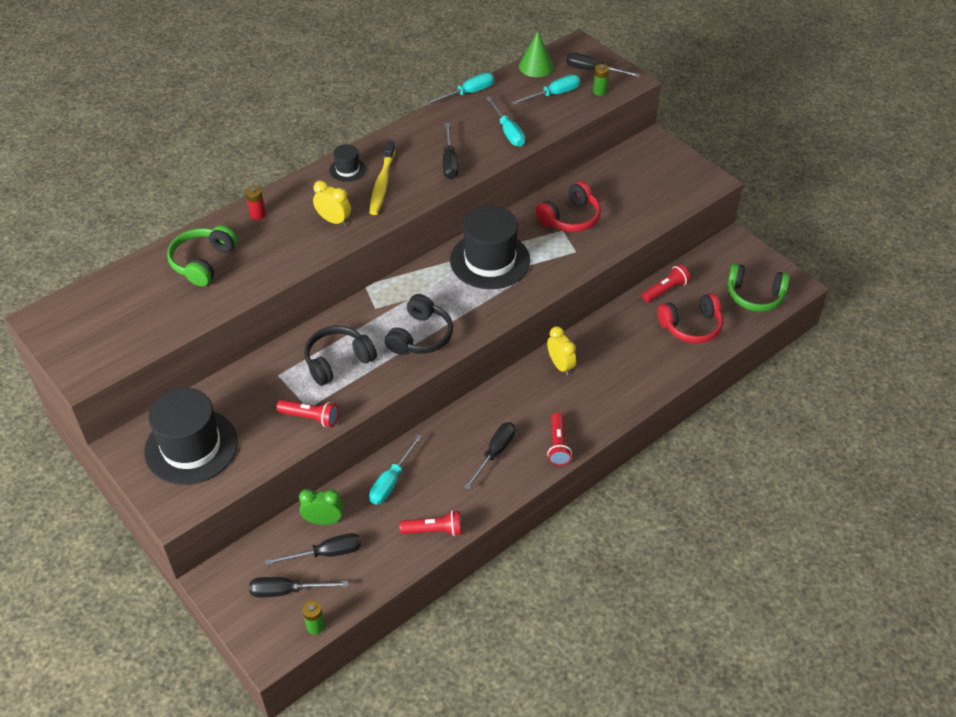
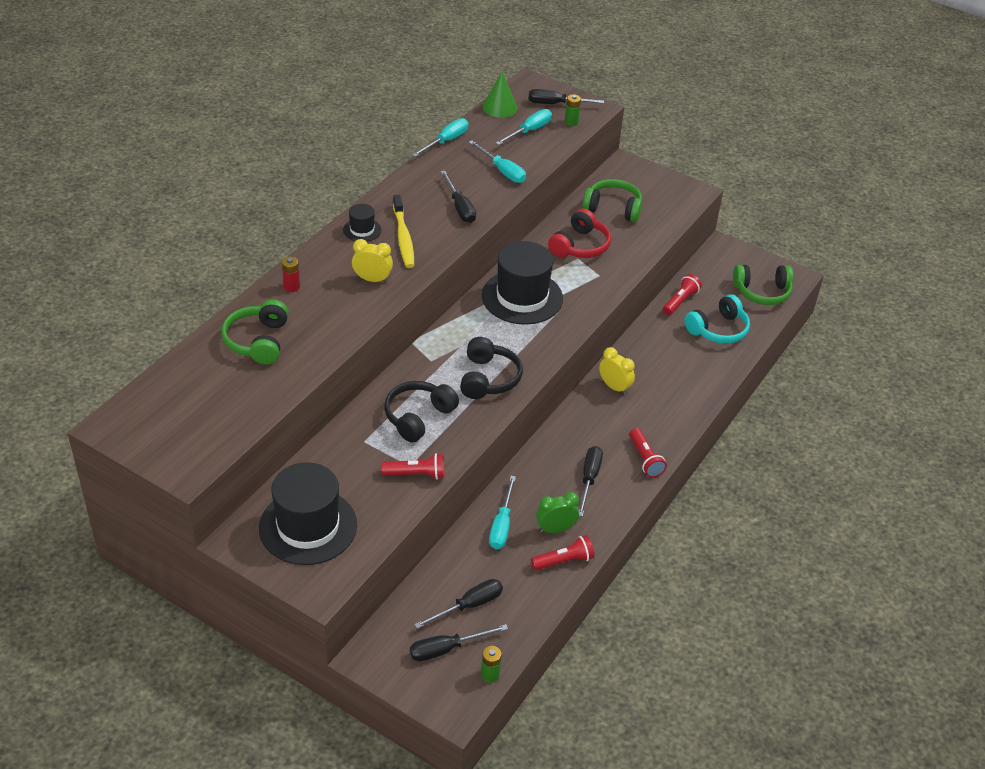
camera: 20 degrees left, 5 degrees down
green clock [299,489,343,525] -> green clock moved to [536,492,579,533]
red headphones [657,293,723,344] -> turquoise headphones [684,294,750,344]
none -> green headphones [582,179,642,222]

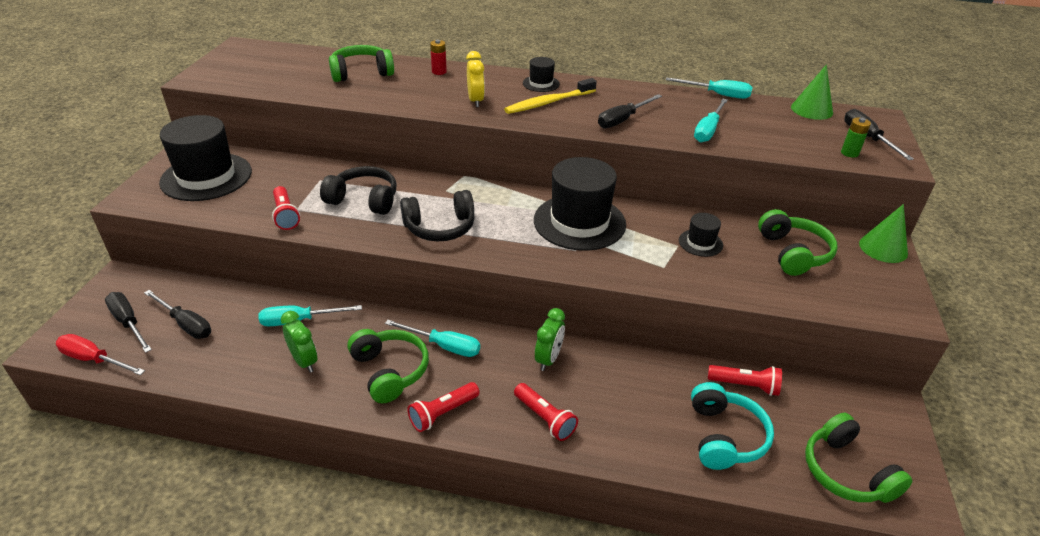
camera: 70 degrees right, 5 degrees down
green battery [481,646,502,683] -> red screwdriver [56,334,145,375]
turquoise screwdriver [496,109,552,145] -> turquoise screwdriver moved to [385,320,480,357]
red flashlight [531,535,594,571] -> red flashlight moved to [514,383,578,441]
red headphones [548,209,611,258] -> black hat [679,213,723,257]
black screwdriver [579,446,603,516] -> green headphones [347,329,429,403]
yellow clock [599,347,635,395] -> green clock [535,308,565,371]
turquoise headphones [684,294,750,344] -> turquoise headphones turned 120 degrees counterclockwise [691,382,774,470]
none -> green cone [859,204,908,263]

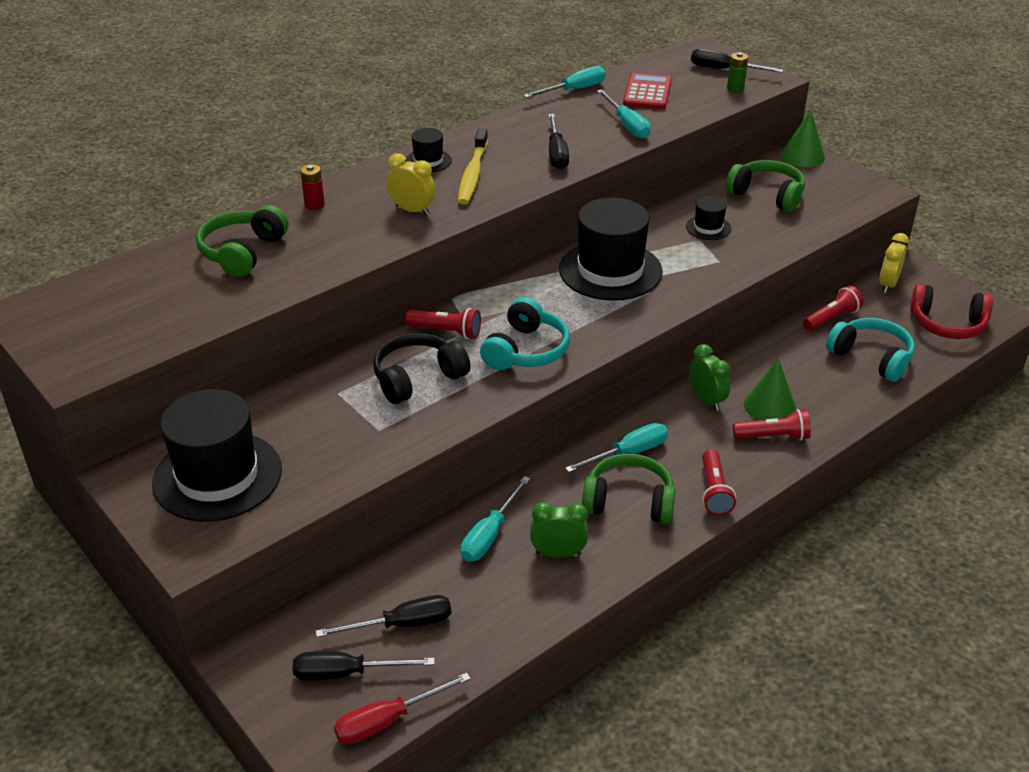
camera: 50 degrees left, 0 degrees up
red flashlight [272,186,300,230] -> red flashlight moved to [405,308,481,339]
black headphones [400,190,475,242] -> turquoise headphones [480,297,570,370]
green cone [791,64,833,120] -> green cone moved to [744,358,796,420]
green headphones [805,413,913,503] -> red headphones [910,284,993,339]
none -> red calculator [623,73,672,109]
none -> yellow clock [879,233,909,293]

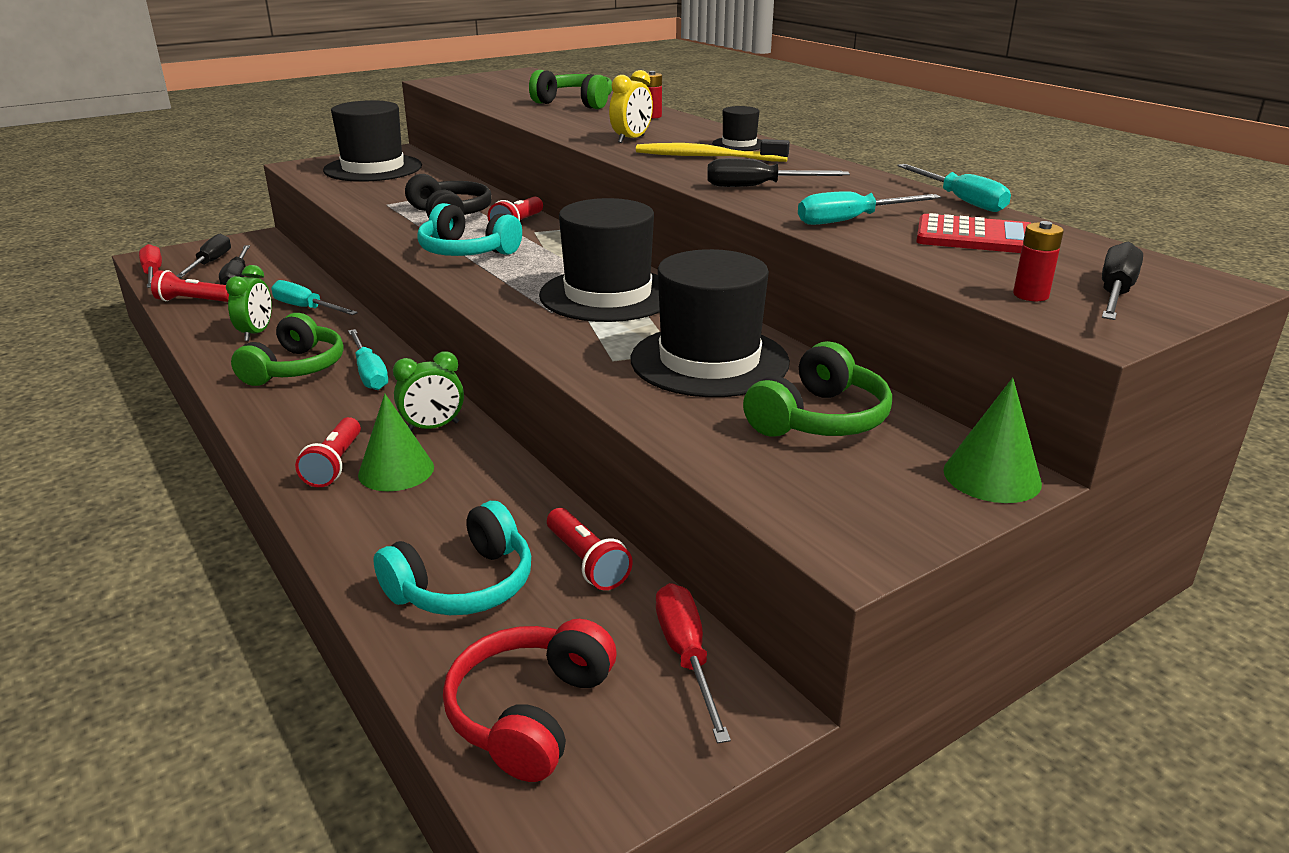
camera: 95 degrees right, 10 degrees down
black hat [686,196,731,240] -> black hat [631,249,790,397], size x2.17
red flashlight [702,450,736,515] -> red flashlight moved to [151,270,229,302]
green battery [727,52,748,92] -> red battery [1013,221,1064,301]
yellow clock [879,233,909,293] -> red screwdriver [656,583,731,744]

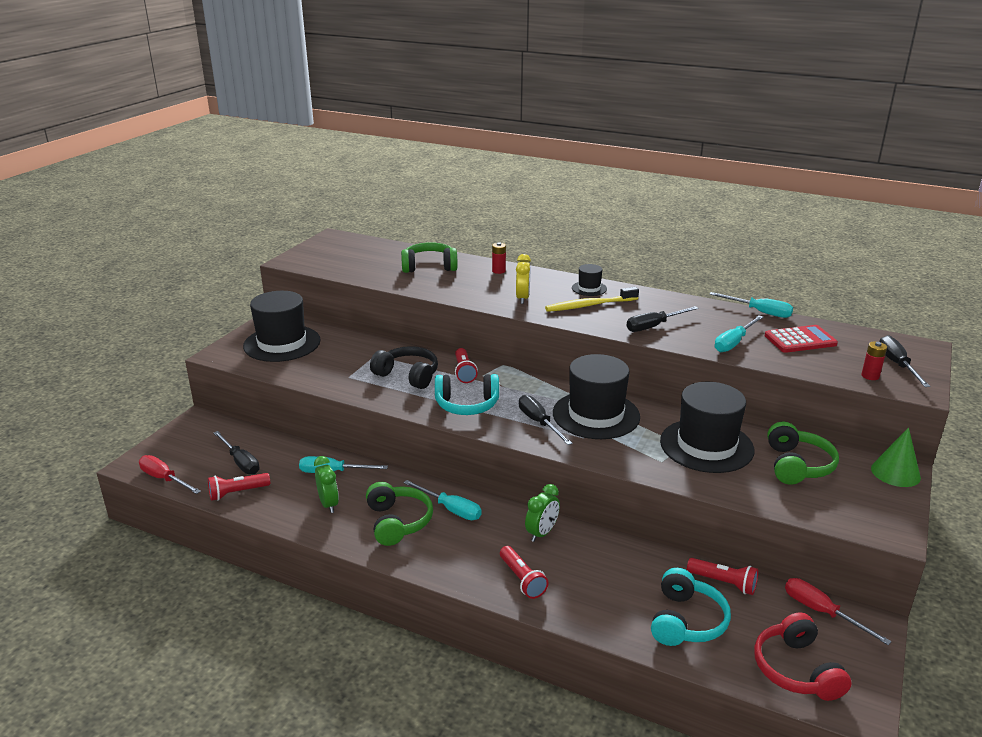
camera: 30 degrees left, 0 degrees up
black screwdriver [176,234,231,278] -> black screwdriver moved to [519,395,573,445]
green cone [358,394,434,491] -> none

